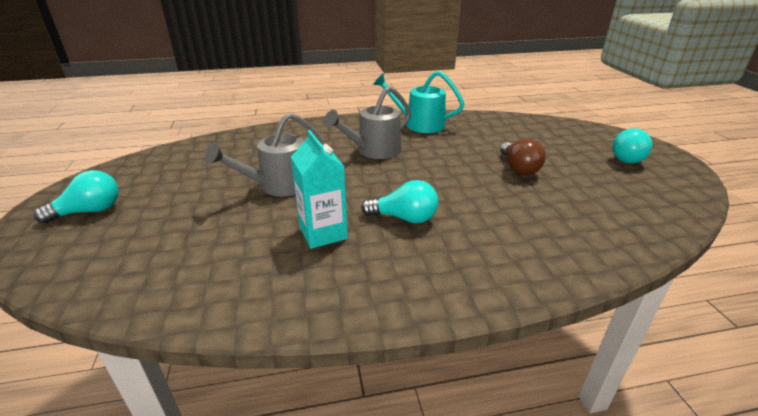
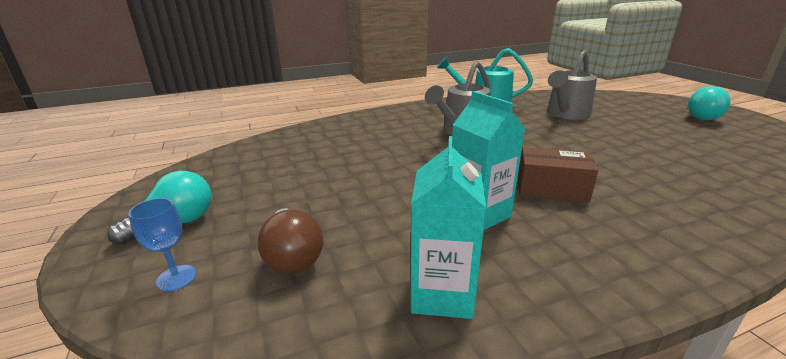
camera: 10 degrees left, 5 degrees down
grey watering can [205,113,323,196] -> grey watering can moved to [547,50,597,120]
turquoise light bulb [361,180,438,223] -> brown box [518,147,598,203]
brown light bulb [500,139,546,175] -> brown light bulb moved to [257,208,323,274]
none -> blue goblet [128,198,197,291]
none -> turquoise carton [410,136,486,319]

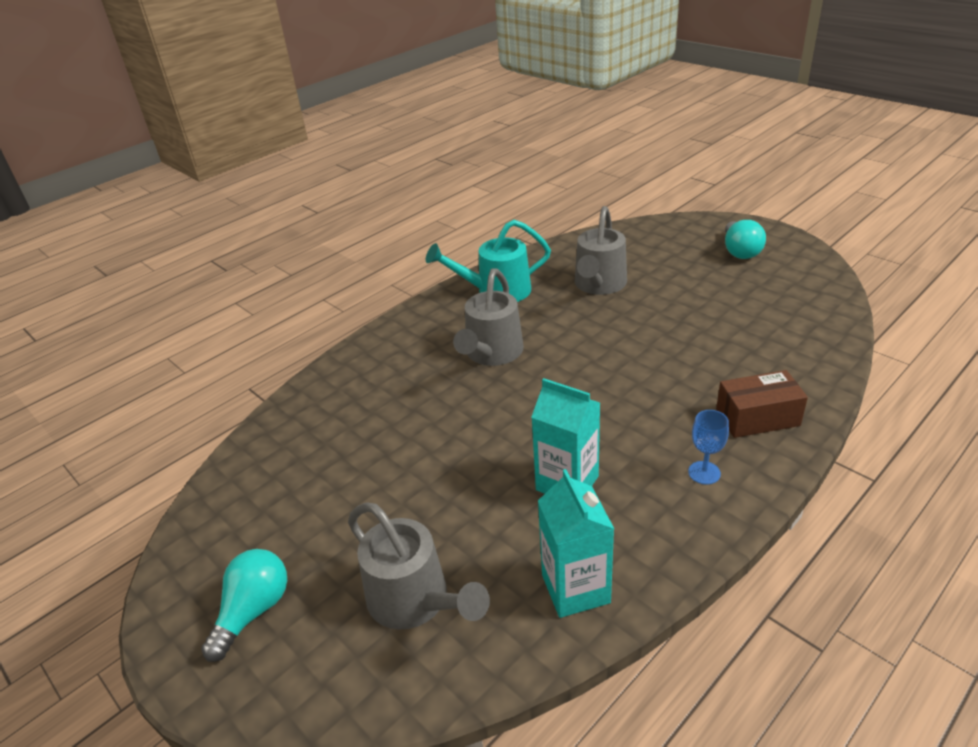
camera: 20 degrees left, 10 degrees up
blue goblet [128,198,197,291] -> blue goblet moved to [688,410,729,485]
brown light bulb [257,208,323,274] -> grey watering can [348,503,490,630]
brown box [518,147,598,203] -> brown box moved to [716,370,808,438]

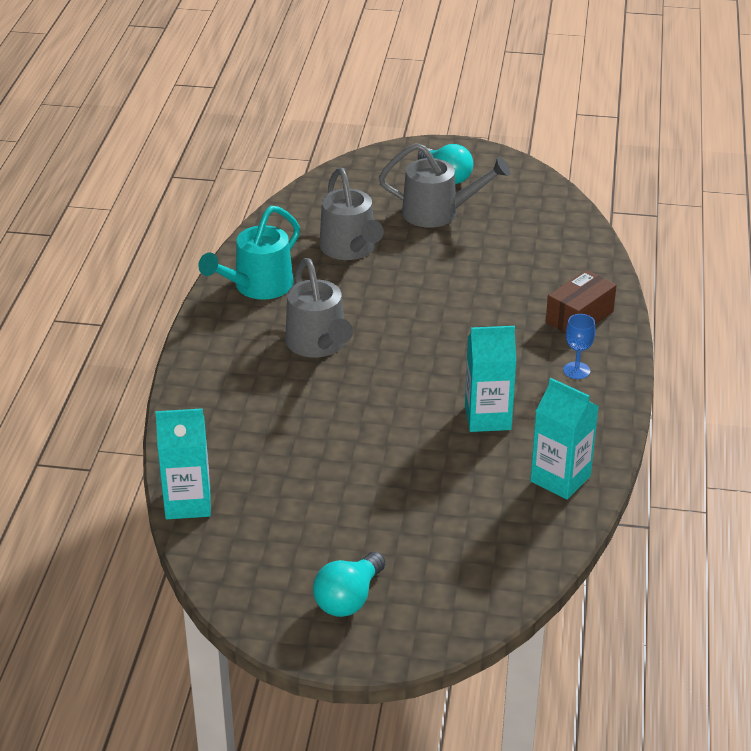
camera: 40 degrees left, 0 degrees up
turquoise light bulb [201,549,287,662] -> turquoise light bulb turned 135 degrees counterclockwise [313,552,385,617]
grey watering can [348,503,490,630] -> grey watering can moved to [379,143,510,228]
none -> turquoise carton [155,408,211,519]

